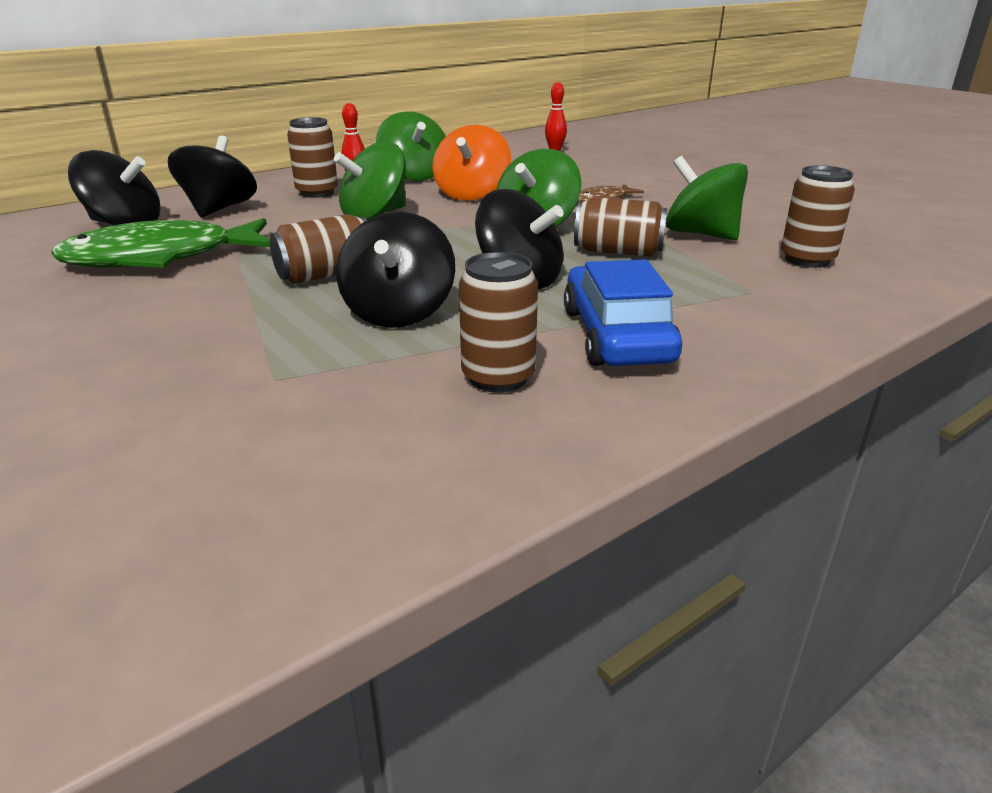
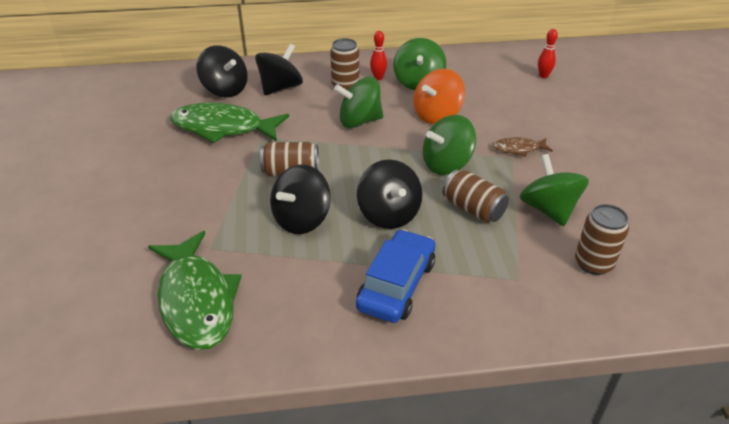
camera: 30 degrees right, 10 degrees up
brown can [459,252,538,393] -> none
none -> green fish [148,231,241,350]

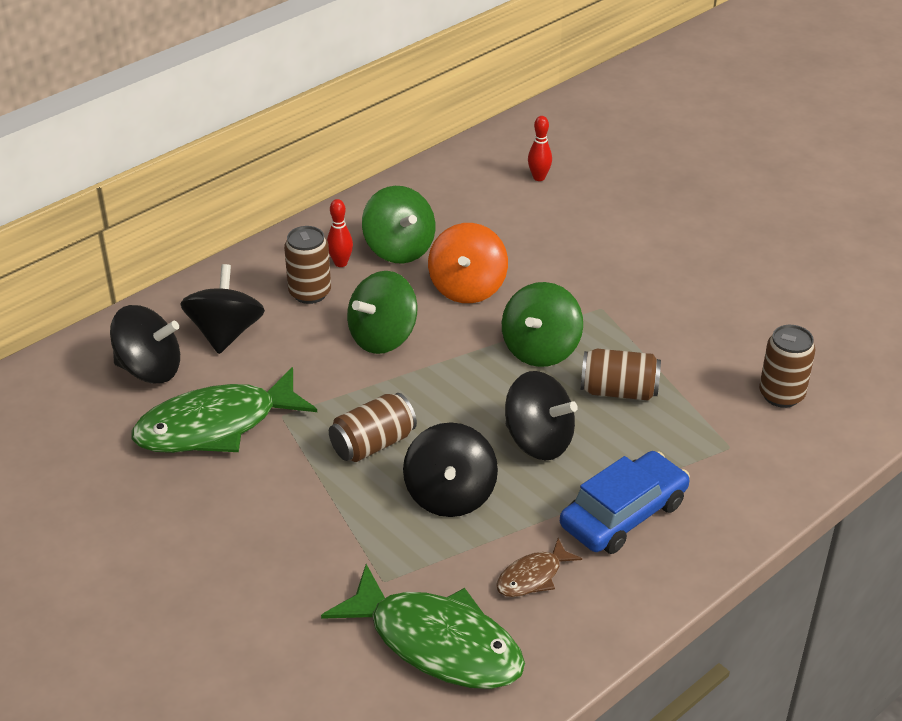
camera: 35 degrees left, 0 degrees up
blue car [356,229,435,323] -> blue car turned 60 degrees clockwise [560,451,690,554]
brown fish [493,137,553,157] -> brown fish moved to [496,538,582,597]
green spinning top [519,154,589,226] -> none

